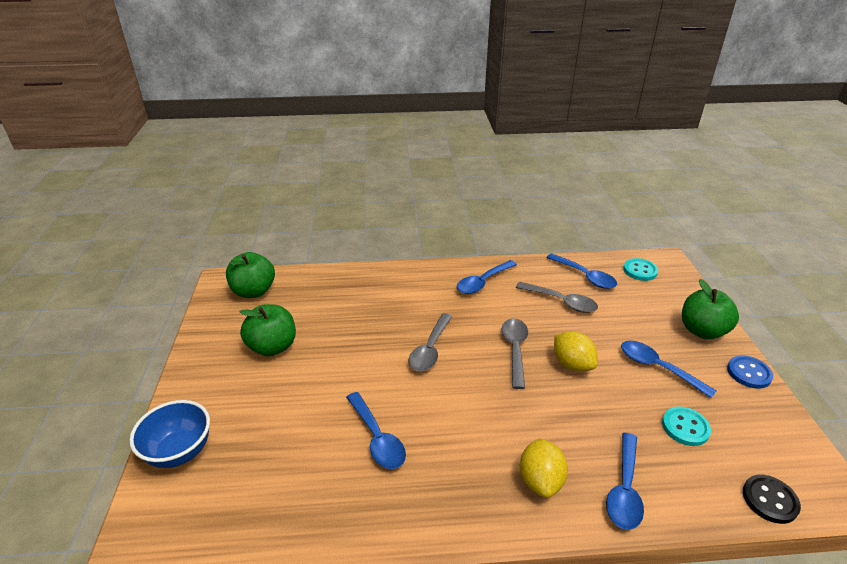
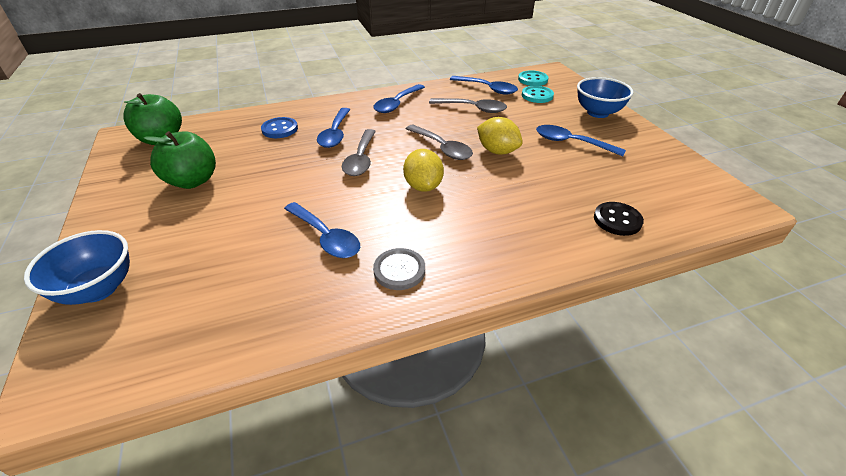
camera: 15 degrees left, 5 degrees up
grey spoon [502,318,528,389] -> grey spoon turned 150 degrees clockwise [406,125,473,160]
yellow lemon [520,438,568,498] -> yellow lemon moved to [403,149,444,192]
blue spoon [606,433,644,530] -> blue spoon moved to [317,108,350,148]
turquoise button [662,406,711,446] -> turquoise button moved to [522,86,554,103]
green apple [682,279,739,339] -> blue bowl [577,77,634,118]
blue button [727,355,773,389] -> blue button moved to [261,117,298,138]
black button [743,475,801,524] -> black button moved to [594,202,644,236]
none -> grey button [373,248,425,290]

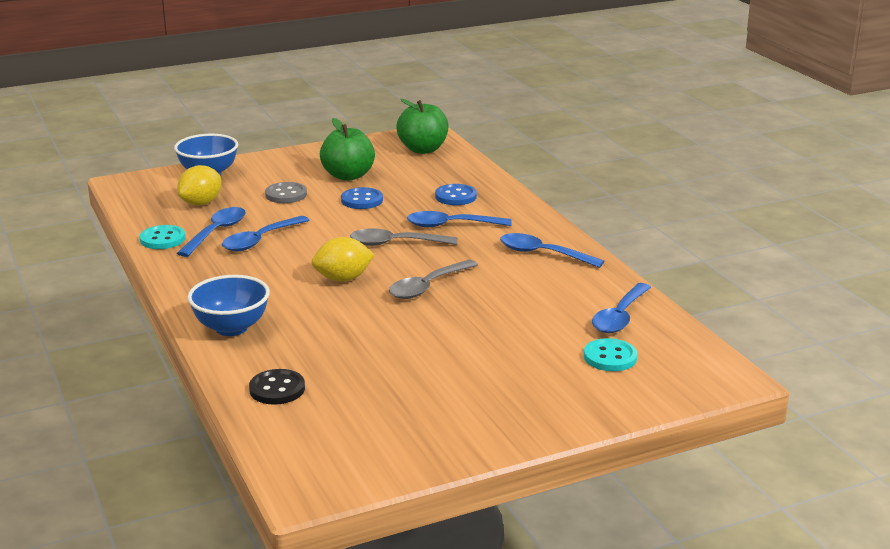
camera: 85 degrees right, 15 degrees down
grey button [373,248,425,290] -> grey button moved to [265,182,307,203]
grey spoon [429,98,507,113] -> none
yellow lemon [477,117,523,154] -> yellow lemon moved to [177,165,222,206]
turquoise button [518,70,548,86] -> turquoise button moved to [139,225,186,249]
blue spoon [536,125,626,156] -> blue spoon moved to [177,207,246,257]
blue bowl [577,77,634,118] -> blue bowl moved to [188,275,270,336]
none -> blue button [341,187,383,209]

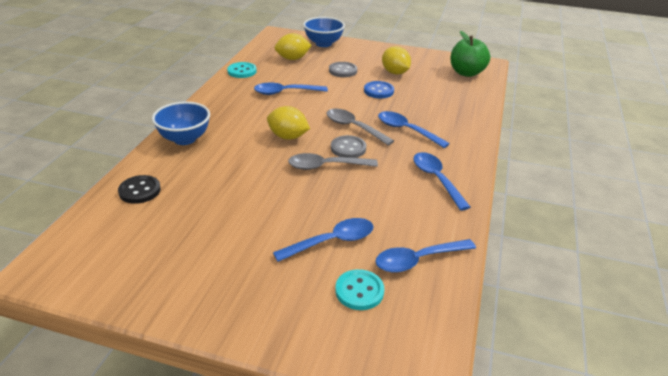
camera: 40 degrees right, 10 degrees up
blue spoon [177,207,246,257] -> blue spoon moved to [273,218,374,262]
green apple [320,118,375,181] -> yellow lemon [382,46,411,75]
blue button [435,184,477,205] -> none
none -> grey button [331,135,366,158]

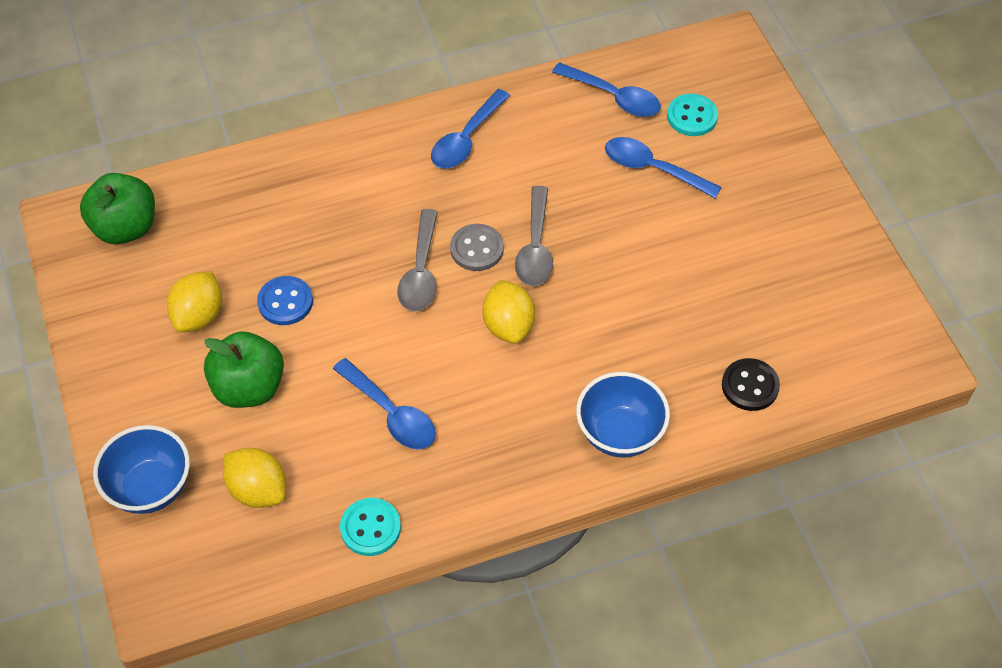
camera: 125 degrees left, 20 degrees up
grey spoon [288,153,378,170] -> grey spoon turned 45 degrees clockwise [515,186,553,286]
grey button [329,62,357,77] -> green apple [204,331,284,408]
blue spoon [378,111,450,148] -> none

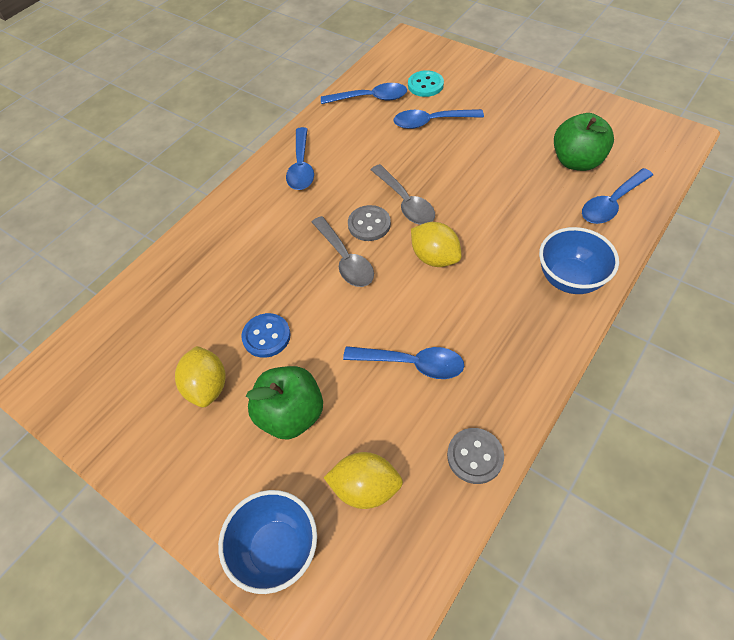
camera: 30 degrees left, 0 degrees up
green apple [80,173,155,244] -> green apple moved to [554,113,614,171]
turquoise button [340,498,401,556] -> grey button [447,428,504,484]
black button [722,358,780,411] -> blue spoon [582,168,653,224]

